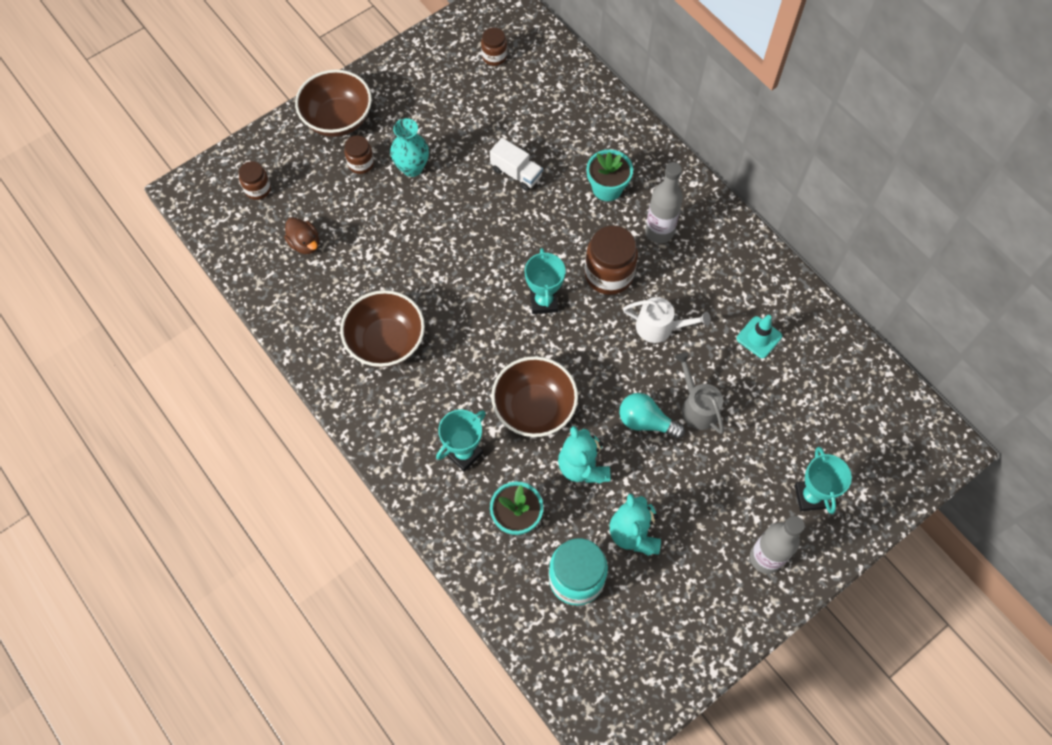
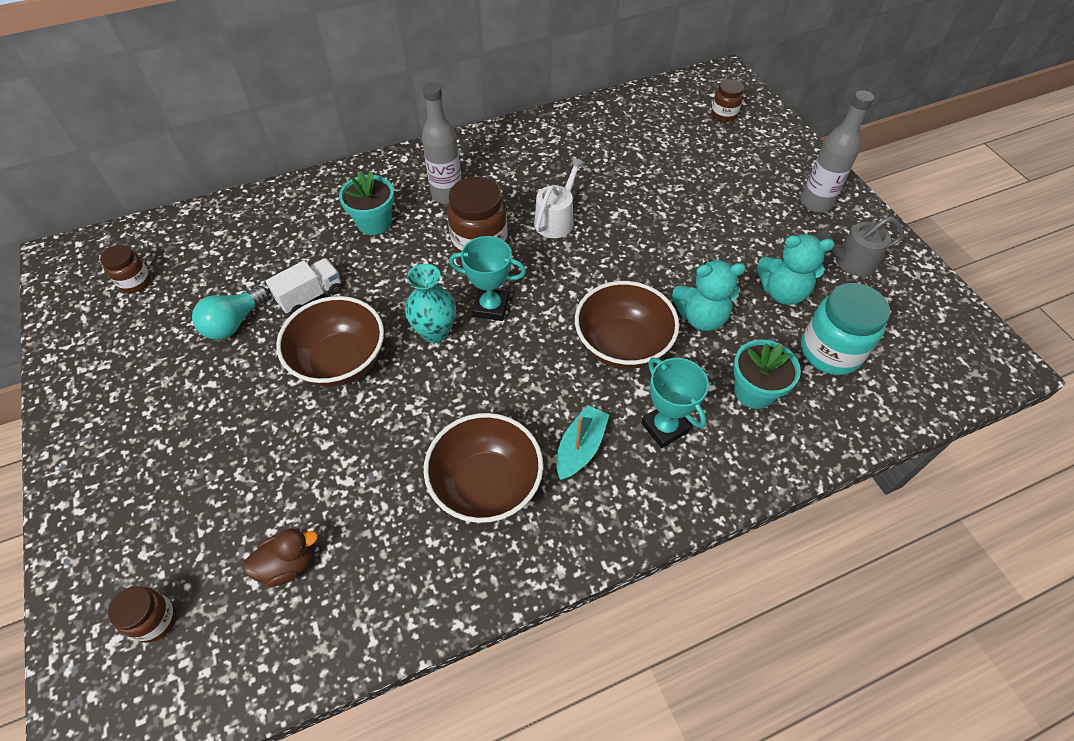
camera: 75 degrees left, 10 degrees down
brown bowl [295,70,372,137] -> brown bowl moved to [276,296,384,387]
brown jar [344,136,374,174] -> brown jar moved to [711,79,744,122]
turquoise vase [390,118,429,177] -> turquoise vase moved to [405,264,456,343]
turquoise light bulb [619,393,685,439] -> turquoise light bulb moved to [192,286,269,340]
grey watering can [675,352,724,434] -> grey watering can moved to [816,217,904,277]
turquoise traffic cone [737,315,782,358] -> none
turquoise trophy [795,447,852,514] -> none
none -> turquoise boat [557,405,609,480]

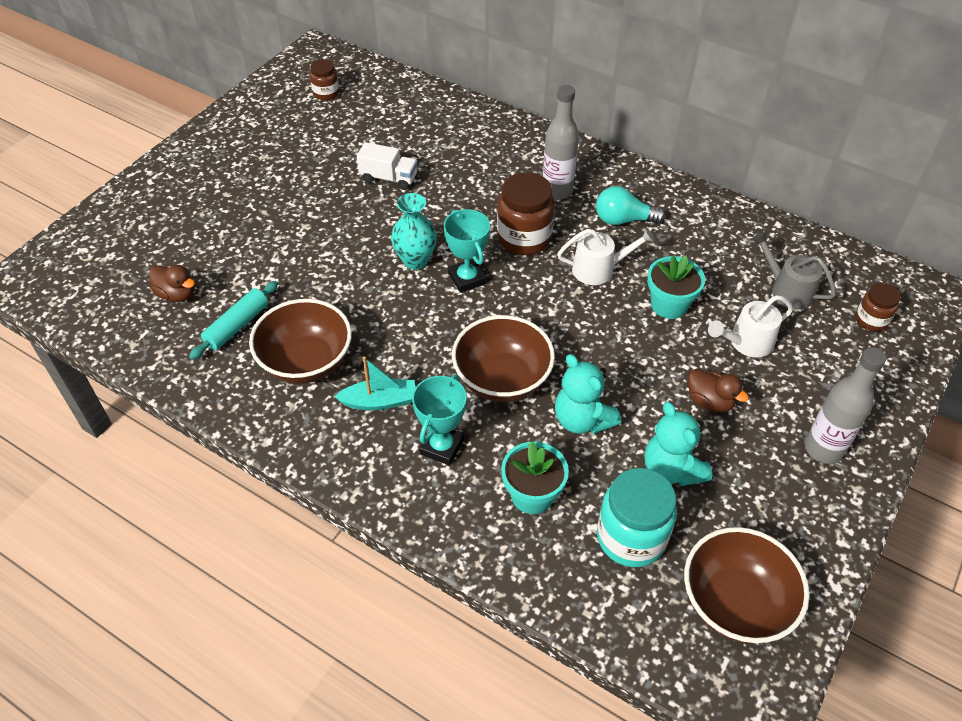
camera: 55 degrees right, 5 degrees down
brown jar [108,586,177,642] -> none
turquoise light bulb [192,286,269,340] -> turquoise light bulb moved to [596,186,665,225]
brown bowl [276,296,384,387] -> brown bowl moved to [684,527,809,643]
turquoise flower pot [339,171,394,235] -> turquoise flower pot moved to [647,255,705,319]
grey watering can [816,217,904,277] -> grey watering can moved to [751,231,836,309]
none -> turquoise rolling pin [189,281,278,360]
none -> brown duck [688,369,749,412]
none -> white watering can [708,295,793,358]

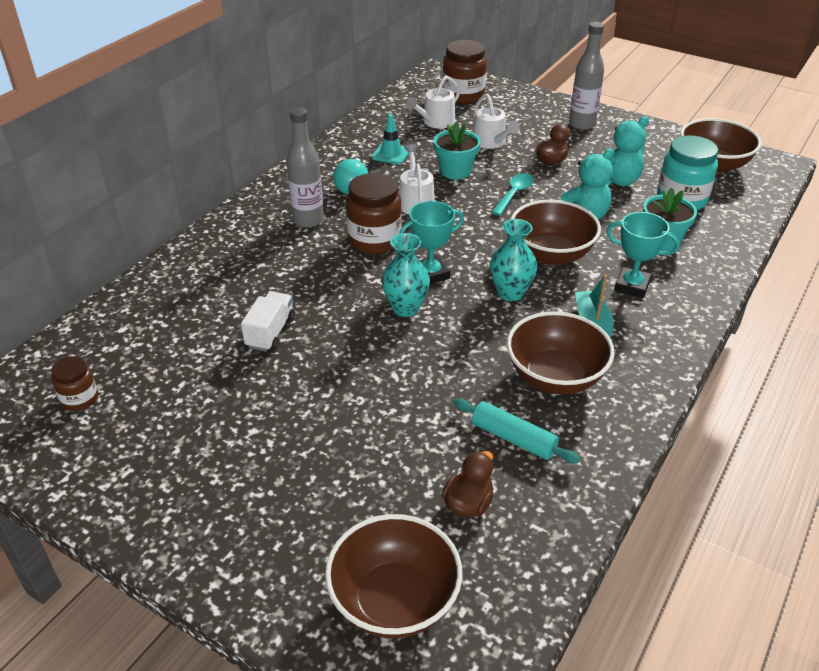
camera: 90 degrees left, 10 degrees down
grey watering can [751,231,836,309] -> white watering can [406,76,460,128]
brown jar [856,283,900,331] -> brown jar [442,40,487,104], size x1.78
none -> brown bowl [325,514,463,638]
none -> turquoise traffic cone [371,114,409,164]
none -> turquoise vase [490,219,537,301]
none -> turquoise spoon [492,173,534,215]

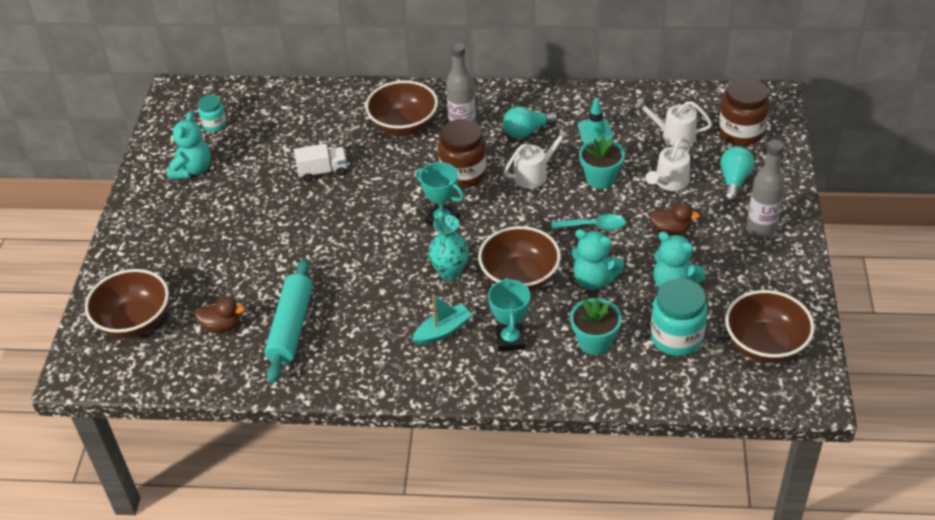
camera: 65 degrees right, 5 degrees up
brown jar [51,356,98,411] -> turquoise jar [198,95,227,132]
turquoise vase [382,233,430,317] -> none
turquoise rolling pin [453,399,580,464] -> turquoise rolling pin [264,259,313,383], size x1.51
brown bowl [507,311,614,395] -> brown bowl moved to [365,80,438,136]
none -> turquoise teddy bear [167,111,211,180]
none -> turquoise light bulb [720,146,754,203]

